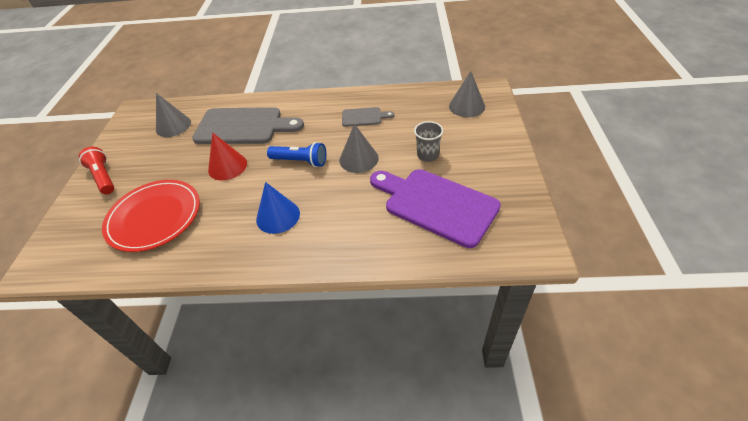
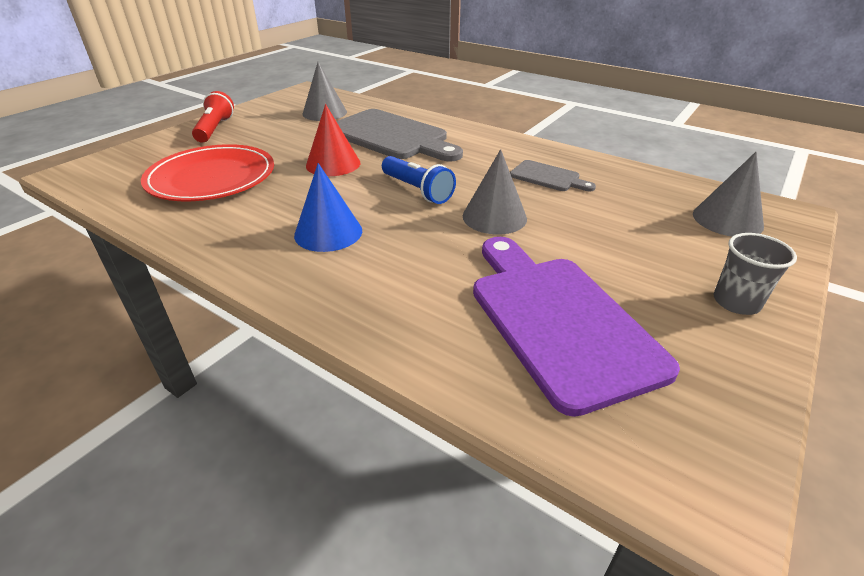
camera: 30 degrees right, 10 degrees down
grey cup [414,121,443,162] -> grey cup moved to [714,233,797,315]

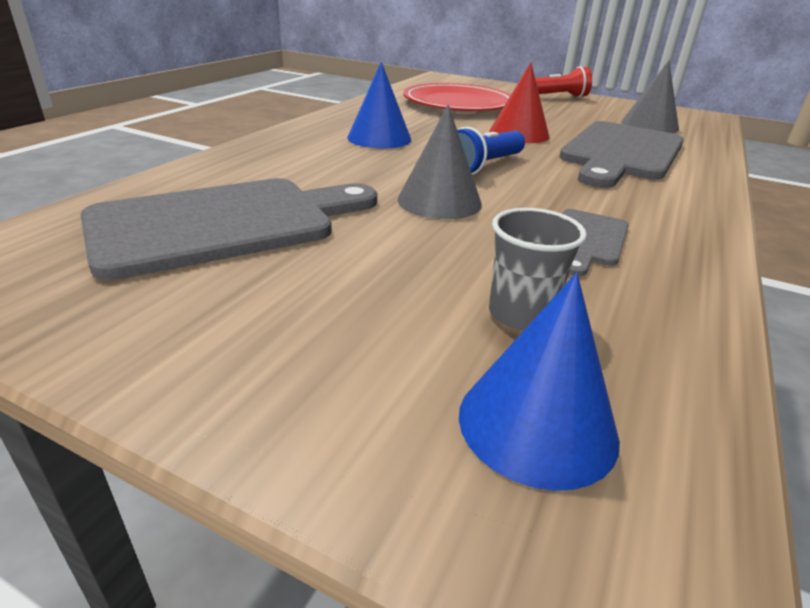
camera: 80 degrees right, 5 degrees down
purple cutting board [473,237,680,417] -> grey cutting board [80,178,377,280]
grey cone [693,152,764,237] -> blue cone [459,273,620,491]
grey cup [714,233,797,315] -> grey cup moved to [489,208,587,330]

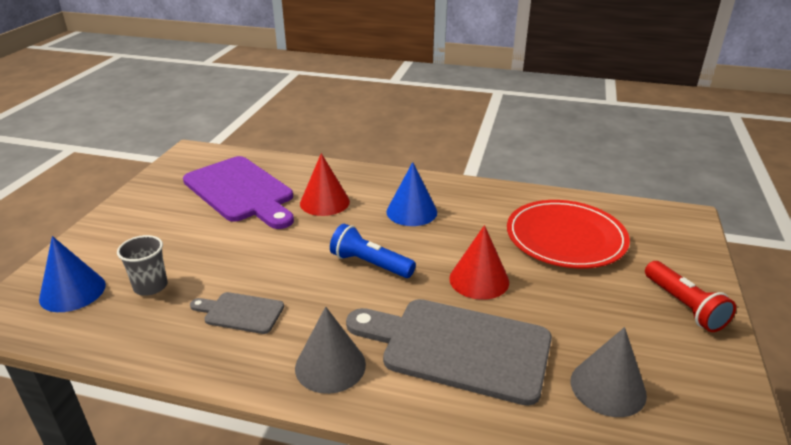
camera: 80 degrees right, 0 degrees up
grey cutting board [80,178,377,280] -> purple cutting board [183,156,294,229]
grey cone [398,105,482,219] -> grey cone moved to [295,306,366,394]
none -> red cone [300,153,350,216]

